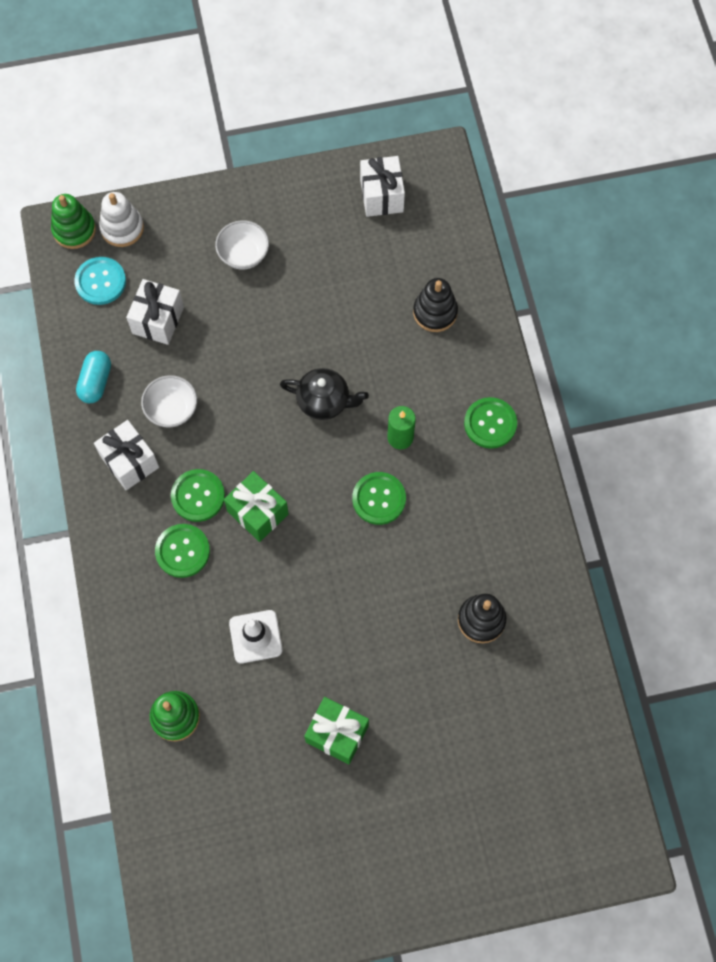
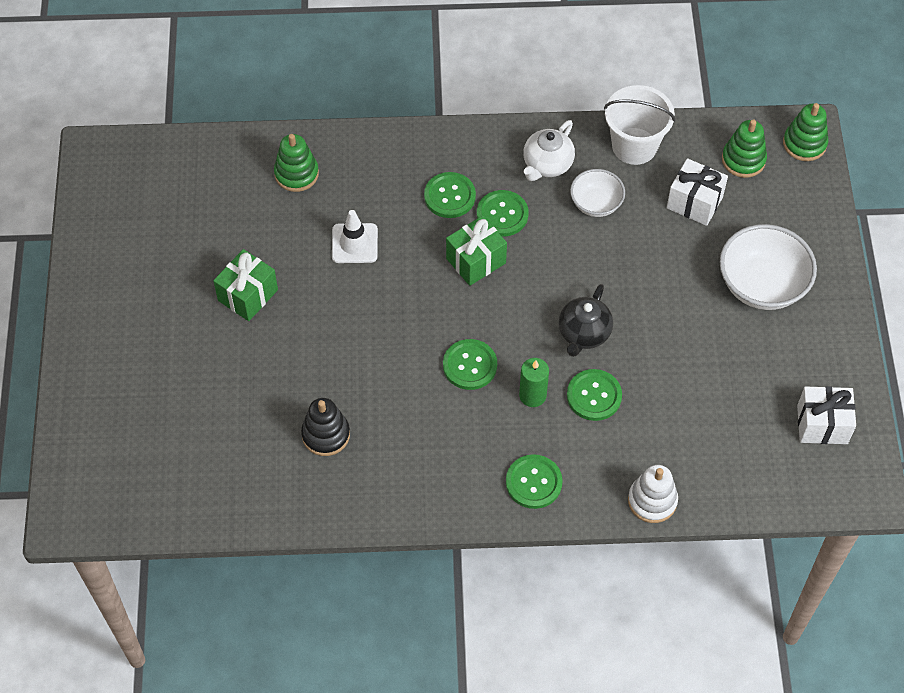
camera: 100 degrees right, 10 degrees down
turquoise button [74,257,126,305] -> green stacking toy [722,119,767,178]
turquoise capsule [76,351,111,403] -> white bucket [604,85,675,165]
white gift [94,420,159,490] -> white teapot [523,120,575,181]
white stacking toy [99,192,144,247] -> white stacking toy moved to [628,465,678,523]
white bowl [215,220,269,269] -> white bowl [720,224,817,310], size x1.70
black stacking toy [413,278,458,332] -> none
none -> green button [567,369,622,421]

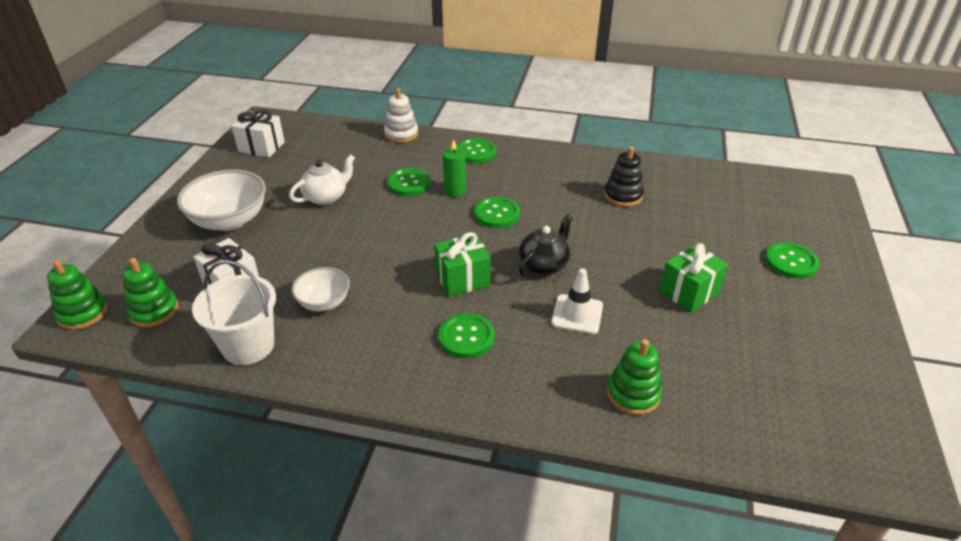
camera: 165 degrees left, 20 degrees down
green button [477,190,529,237] -> green button moved to [765,242,819,279]
white teapot [523,120,575,181] -> white teapot moved to [289,154,355,205]
black teapot [559,284,613,357] -> black teapot moved to [519,214,573,277]

